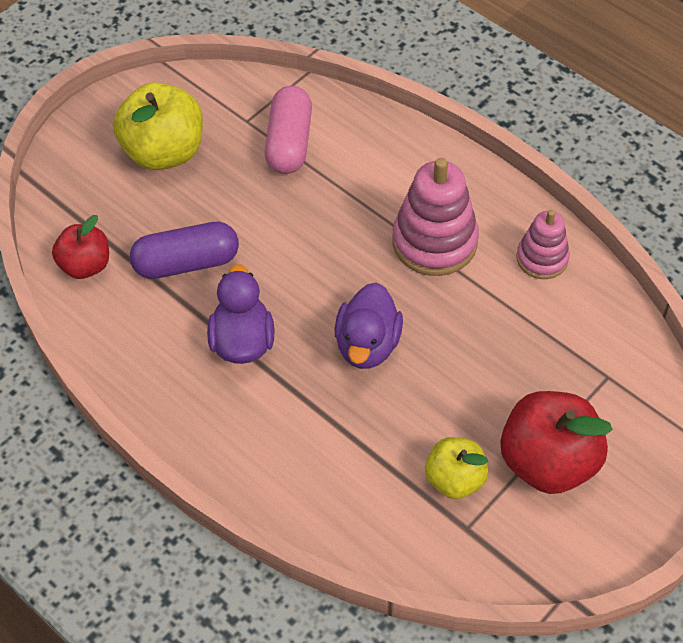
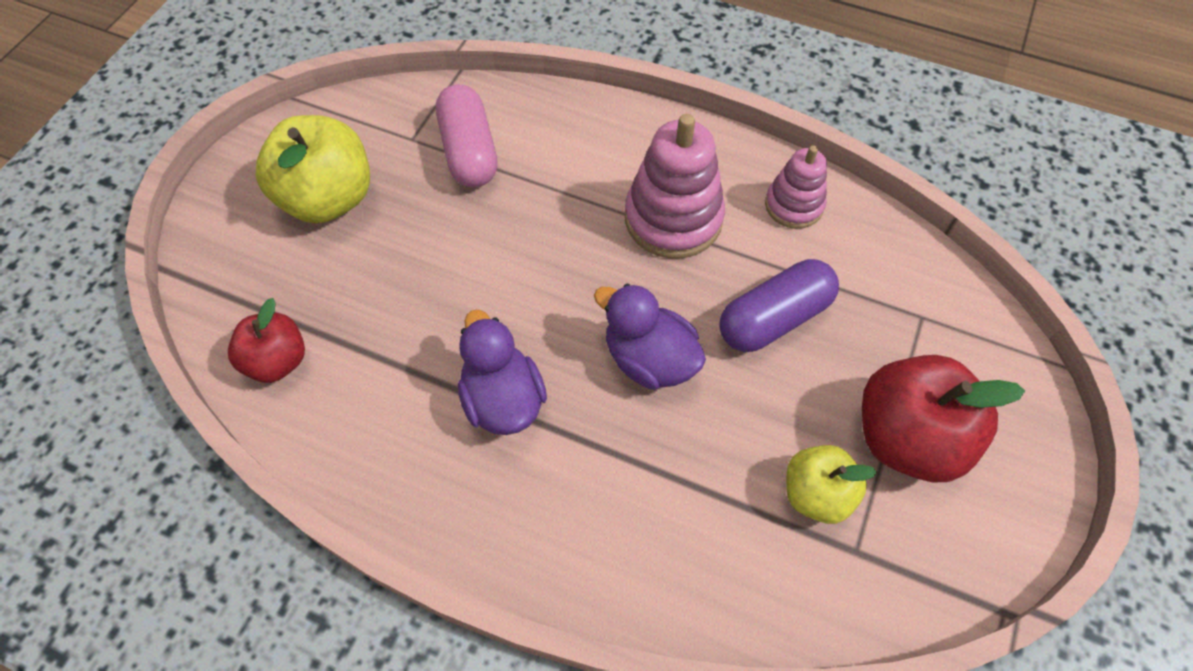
camera: 20 degrees left, 5 degrees up
purple capsule [130,222,239,279] -> purple capsule moved to [719,259,839,352]
purple duck [334,282,403,369] -> purple duck turned 135 degrees clockwise [594,284,706,390]

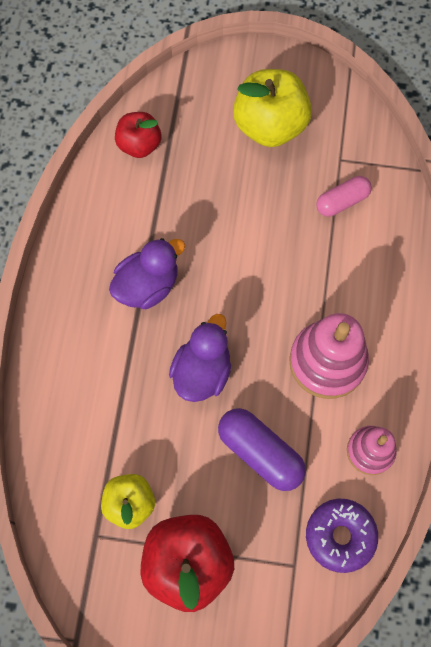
camera: 75 degrees right, 10 degrees up
pink capsule [436,84,498,188] -> pink capsule [316,176,372,216], size x0.66
none -> purple donut [306,499,378,573]

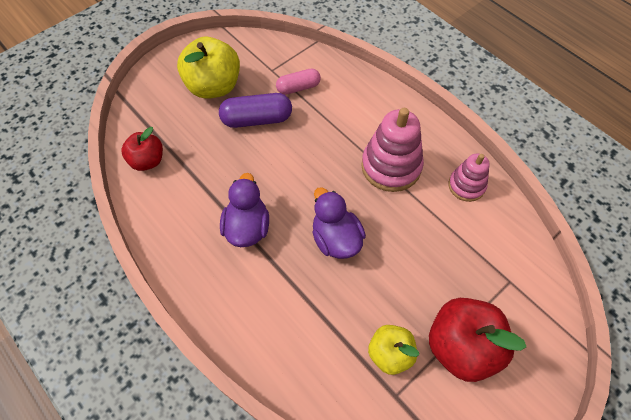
camera: 50 degrees left, 10 degrees down
purple capsule [218,408,306,491] -> purple capsule moved to [219,93,292,128]
purple donut [306,499,378,573] -> none
pink capsule [316,176,372,216] -> pink capsule turned 60 degrees clockwise [276,69,321,95]

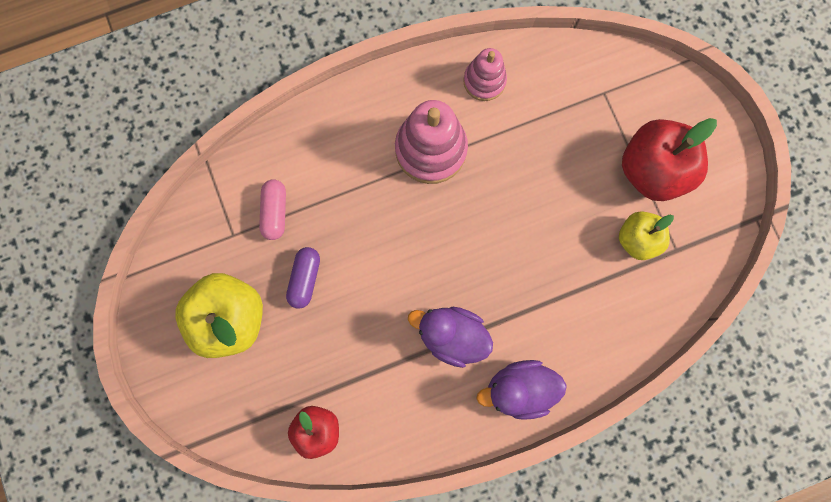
camera: 70 degrees left, 20 degrees up
purple capsule [219,93,292,128] -> purple capsule [286,247,320,309], size x0.66
purple duck [313,187,366,259] -> purple duck moved to [476,360,567,420]

